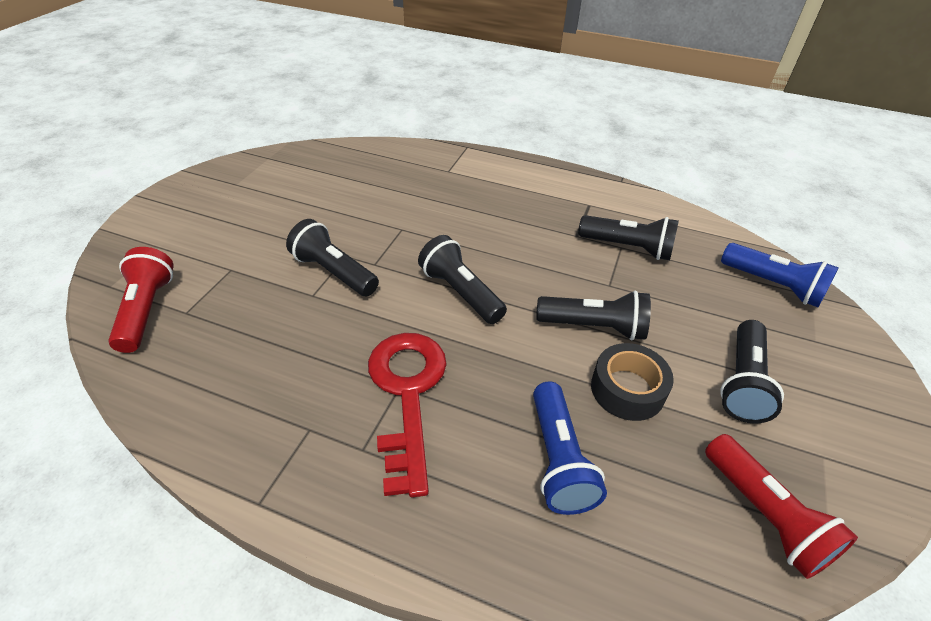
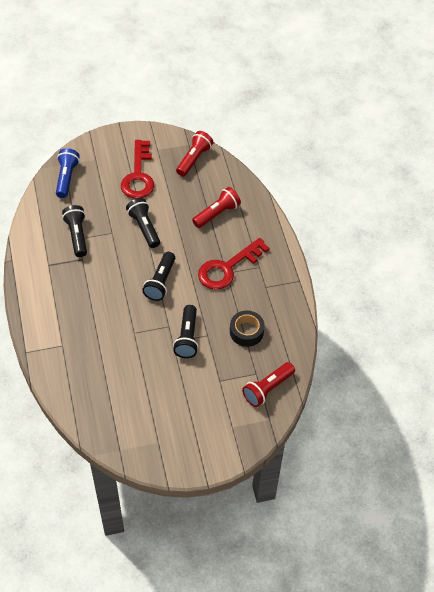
camera: 125 degrees left, 10 degrees up
blue flashlight [533,382,607,515] -> red flashlight [192,187,241,228]
black tape [591,343,674,421] -> black tape moved to [230,310,265,347]
black flashlight [720,320,784,424] -> red key [121,140,154,199]

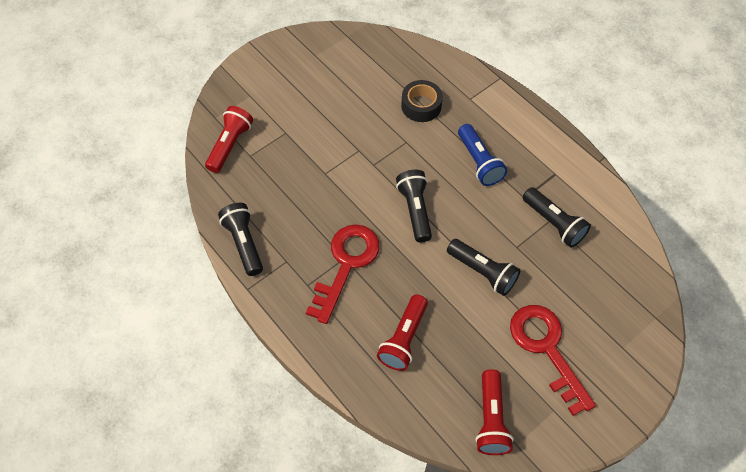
camera: 155 degrees right, 5 degrees up
blue flashlight [56,148,80,198] -> blue flashlight moved to [458,124,507,186]
black flashlight [173,305,199,358] -> black flashlight moved to [218,203,263,276]
black tape [230,310,265,347] -> black tape moved to [401,80,443,122]

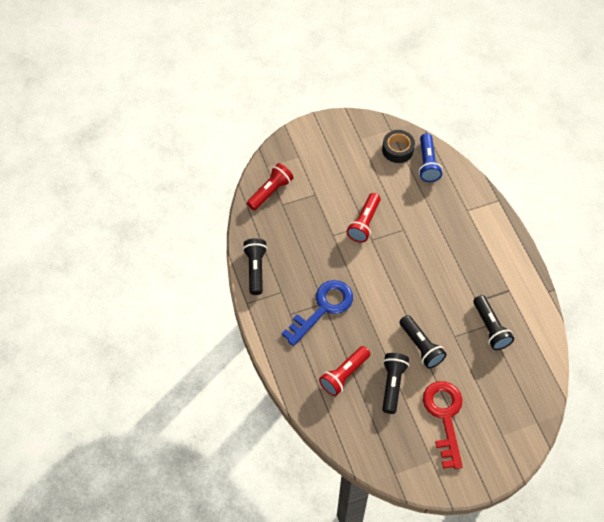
camera: 20 degrees right, 0 degrees up
red key [306,224,379,324] -> blue key [281,280,353,346]
black flashlight [396,170,432,242] -> black flashlight moved to [382,353,409,414]
black tape [401,80,443,122] -> black tape moved to [382,130,415,163]
blue flashlight [458,124,507,186] -> blue flashlight moved to [419,133,442,182]
red flashlight [475,369,514,455] -> red flashlight moved to [347,193,381,242]

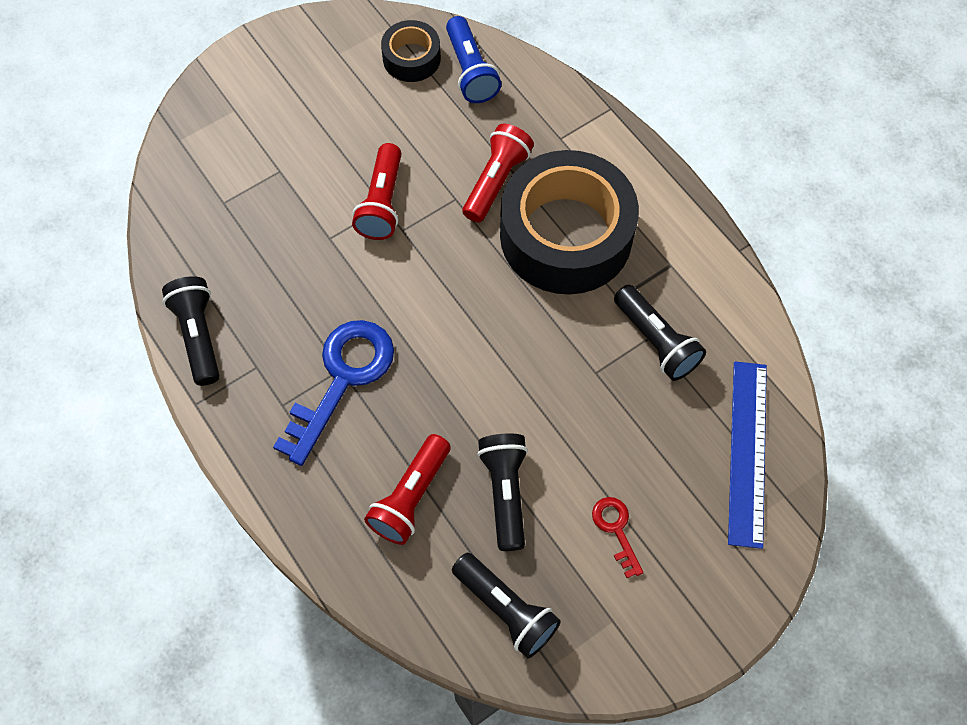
camera: 15 degrees left, 5 degrees up
red flashlight [247,163,294,211] -> red flashlight moved to [463,124,534,223]
black flashlight [400,315,447,369] -> black flashlight moved to [452,553,561,658]
red key [423,381,463,469] -> red key [592,497,643,578], size x0.48
none -> black tape [500,150,639,295]
none -> blue ruler [728,361,767,549]

